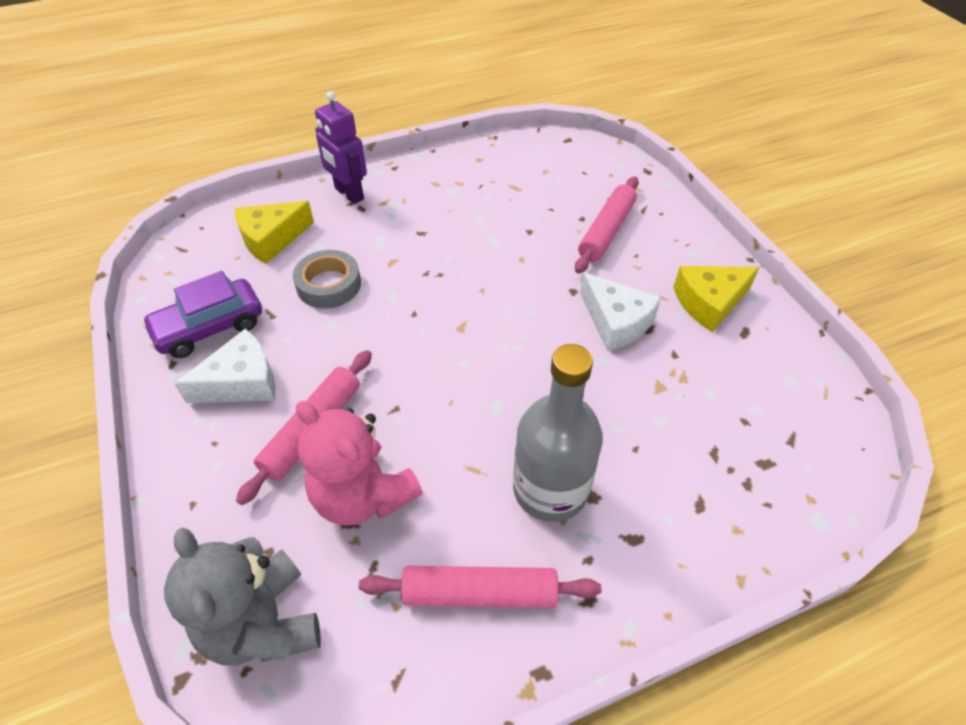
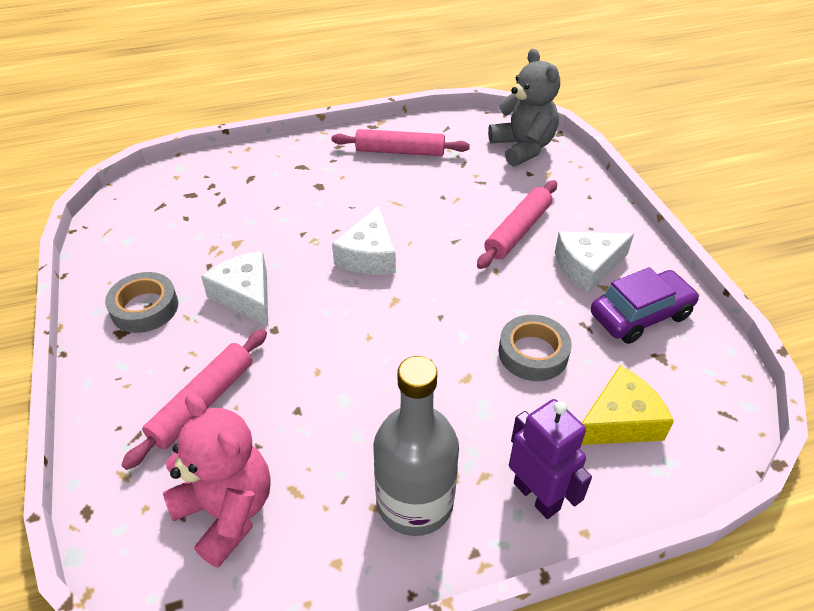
camera: 175 degrees left, 5 degrees down
pink teddy bear [296,401,423,525] -> pink teddy bear moved to [163,393,271,568]
grey bottle [513,344,603,522] -> grey bottle moved to [373,356,459,536]
yellow cheese [673,266,759,332] -> grey tape [105,272,178,333]
none -> white cheese [332,206,396,275]

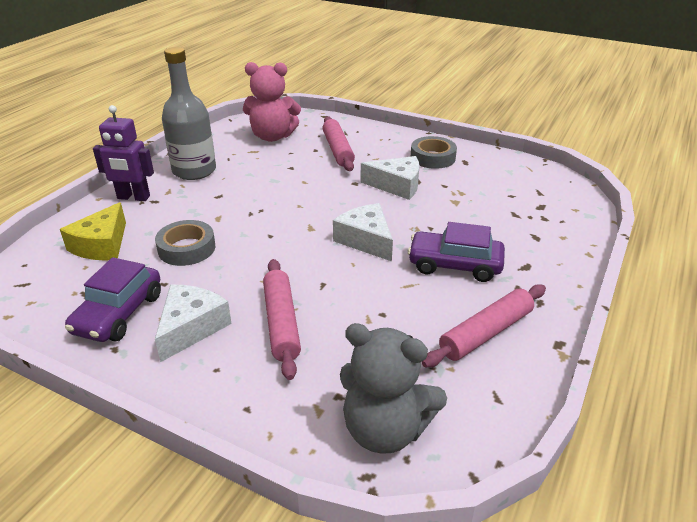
camera: 135 degrees right, 10 degrees down
none -> purple car [408,222,505,282]

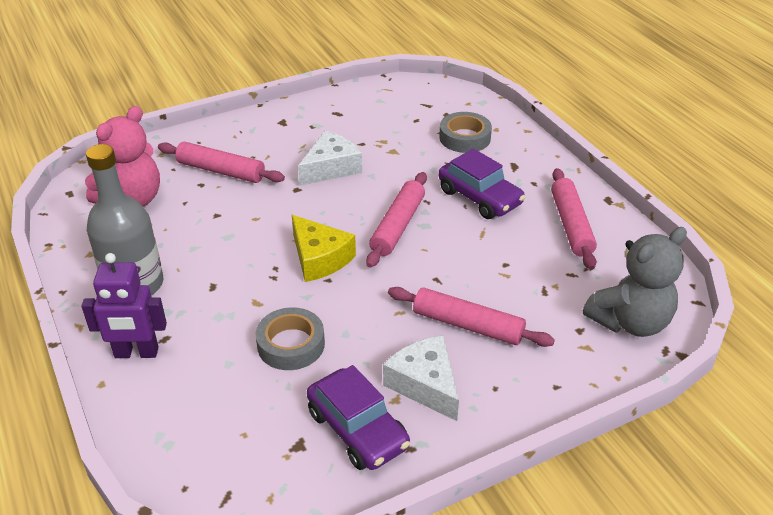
camera: 55 degrees left, 5 degrees up
yellow cheese [60,202,126,260] -> yellow cheese moved to [292,215,356,282]
purple robot [93,105,154,201] -> purple robot turned 45 degrees clockwise [82,253,167,358]
white cheese [333,203,393,262] -> pink rolling pin [366,172,427,268]
purple car [408,222,505,282] -> purple car turned 90 degrees counterclockwise [439,148,525,219]
grey tape [411,136,457,169] -> grey tape moved to [439,112,492,153]

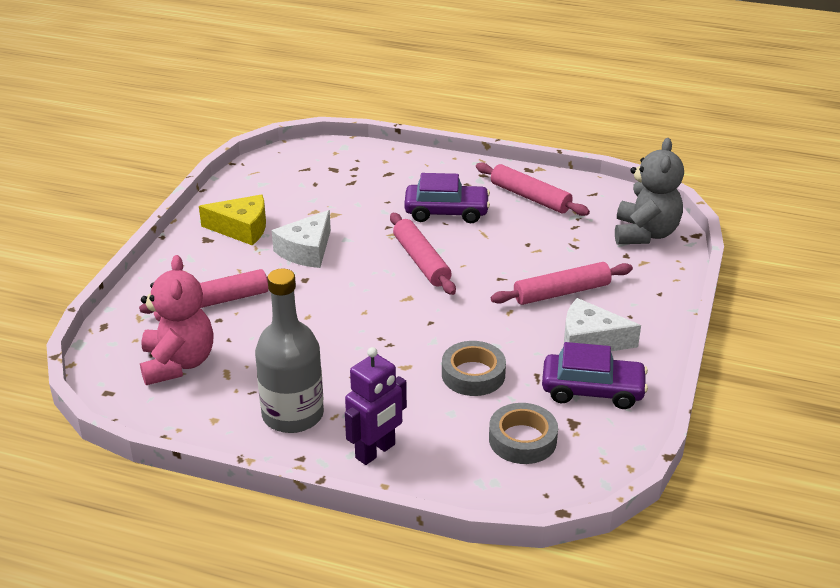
camera: 45 degrees left, 5 degrees down
yellow cheese [292,215,356,282] -> yellow cheese moved to [199,194,266,246]
white cheese [298,131,362,186] -> white cheese turned 150 degrees counterclockwise [272,210,331,268]
grey tape [439,112,492,153] -> grey tape moved to [489,403,558,464]

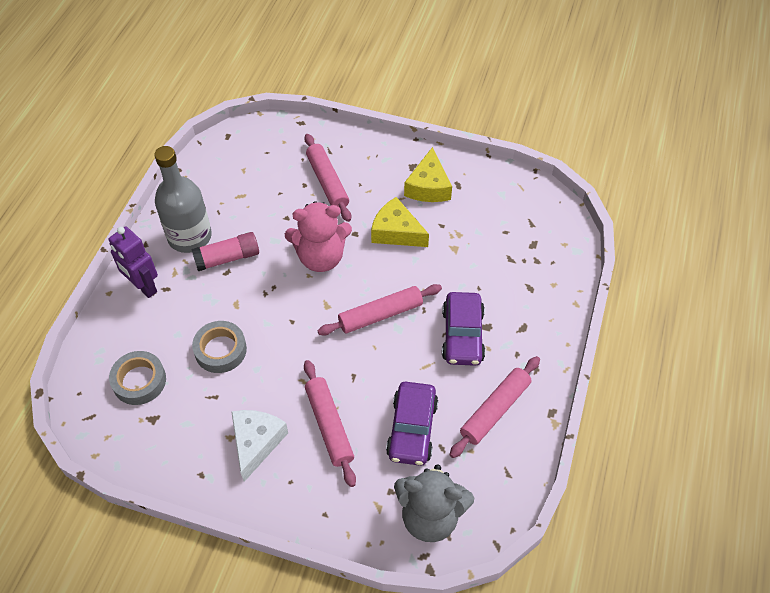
camera: 90 degrees right, 20 degrees up
pink teddy bear [140,255,214,385] -> pink teddy bear moved to [285,201,352,272]
white cheese [272,210,331,268] -> yellow cheese [371,197,429,247]
purple car [542,342,648,409] -> purple car moved to [386,382,438,466]
none -> pink glue stick [191,232,259,271]

